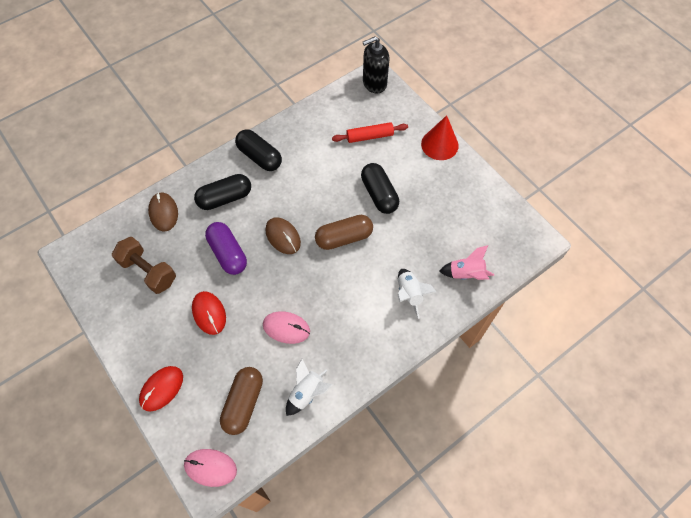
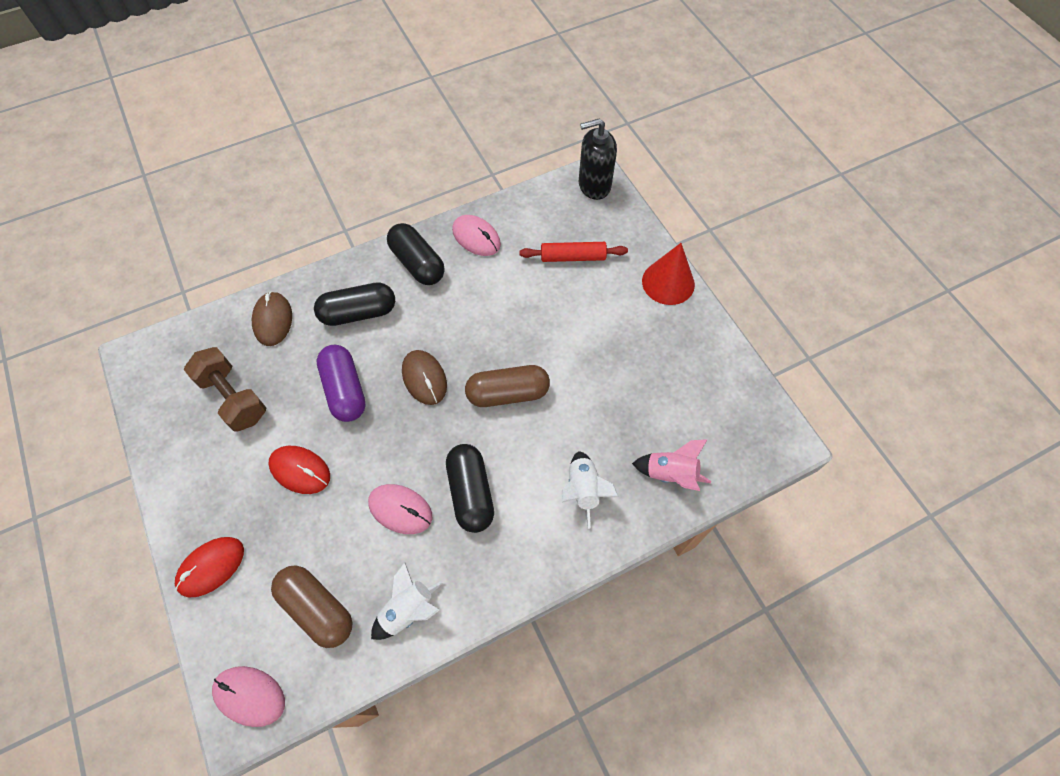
camera: 10 degrees right, 0 degrees up
red mouse [192,291,226,335] -> red mouse turned 45 degrees counterclockwise [268,446,330,494]
brown capsule [220,367,263,435] -> brown capsule turned 75 degrees counterclockwise [271,565,353,648]
black capsule [361,163,399,214] -> black capsule moved to [446,444,494,533]
none -> pink mouse [452,215,501,256]

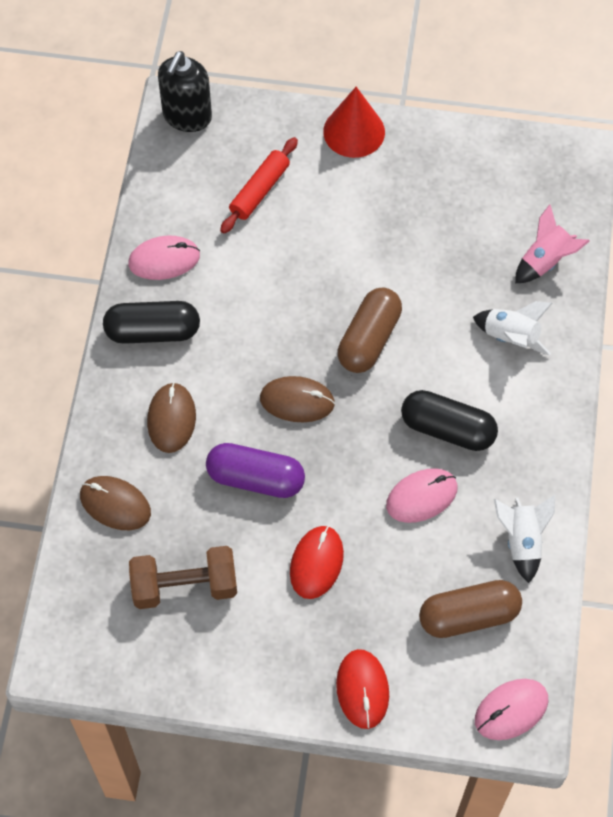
camera: 55 degrees left, 0 degrees up
red mouse [268,446,330,494] -> red mouse turned 45 degrees counterclockwise [290,526,344,599]
black capsule [314,282,395,326] -> brown mouse [147,382,196,453]

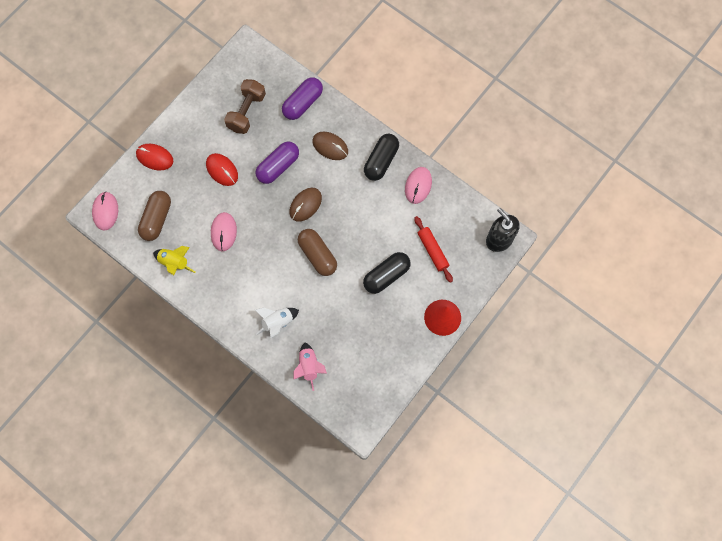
camera: 120 degrees right, 10 degrees up
brown mouse [80,476,151,530] -> purple capsule [282,77,323,120]
black capsule [401,390,498,451] -> black capsule moved to [363,252,411,294]
white rocket [494,495,555,583] -> yellow rocket [153,246,195,275]

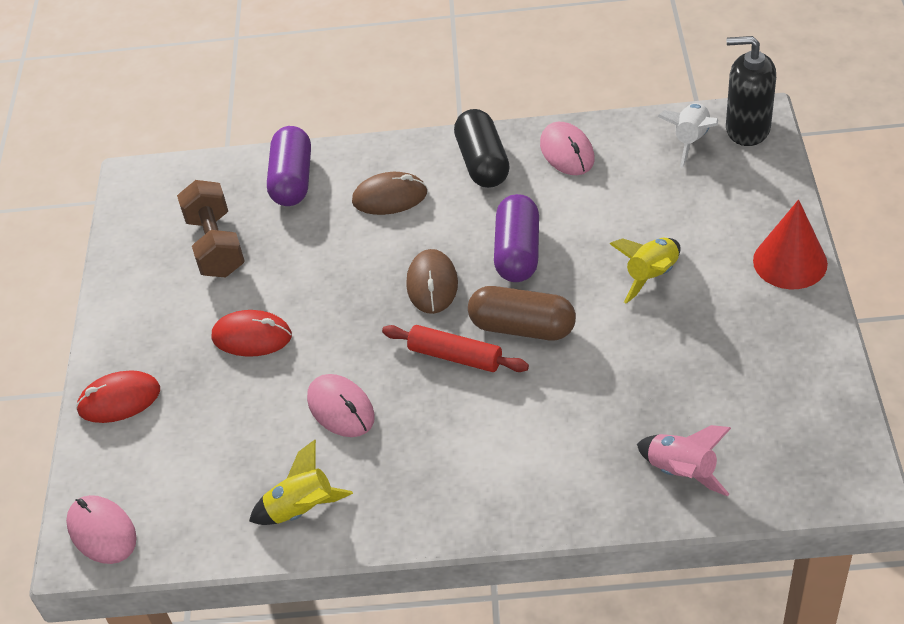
camera: 35 degrees left, 25 degrees down
brown capsule [138,191,171,241] -> none
white rocket [255,308,299,338] -> white rocket moved to [657,103,718,168]
purple capsule [256,141,299,184] -> purple capsule moved to [494,194,539,282]
black capsule [363,252,411,294] -> yellow rocket [610,237,681,304]
red rolling pin [414,216,453,283] -> red rolling pin moved to [382,325,529,372]

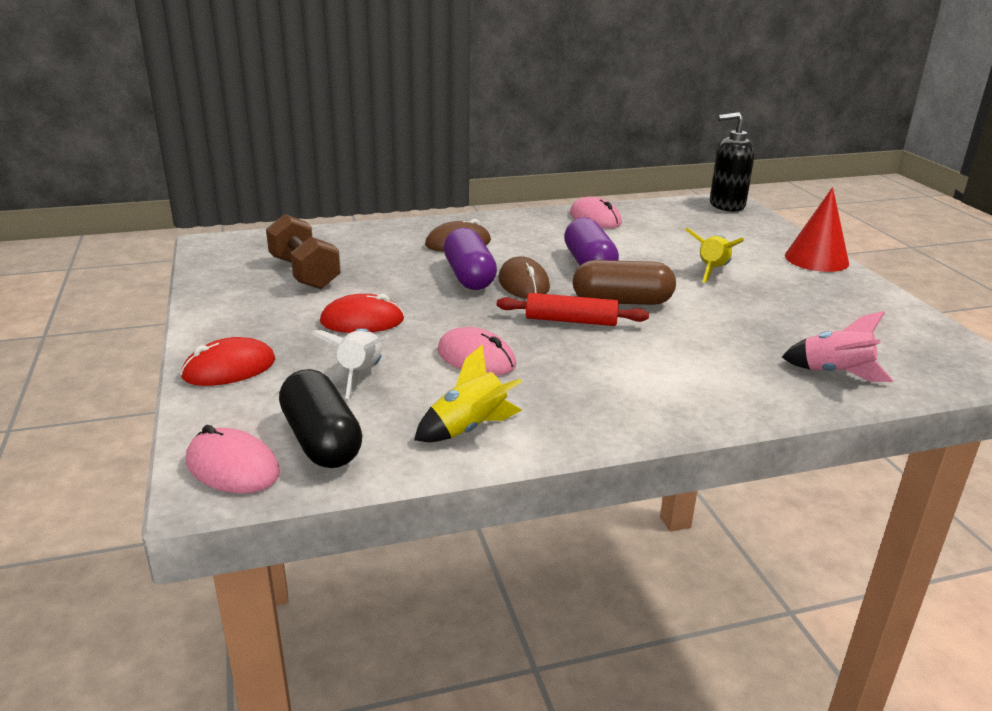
camera: 20 degrees left, 20 degrees down
purple capsule [267,126,311,206] -> purple capsule moved to [444,228,497,290]
black capsule [454,109,510,188] -> black capsule moved to [279,369,363,468]
white rocket [657,103,718,168] -> white rocket moved to [311,328,389,399]

